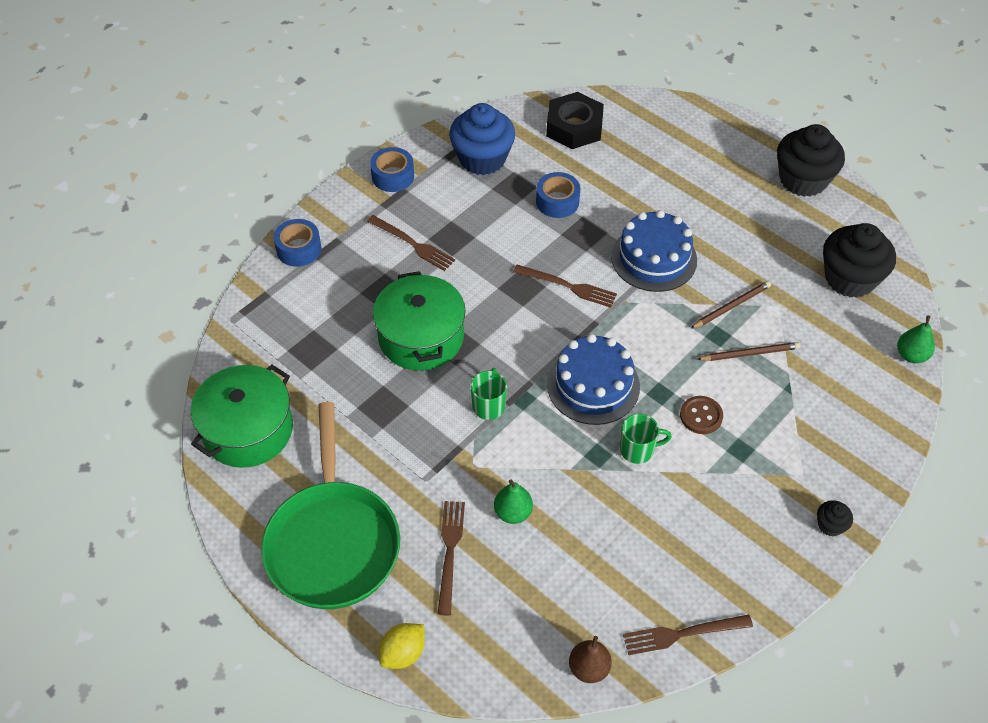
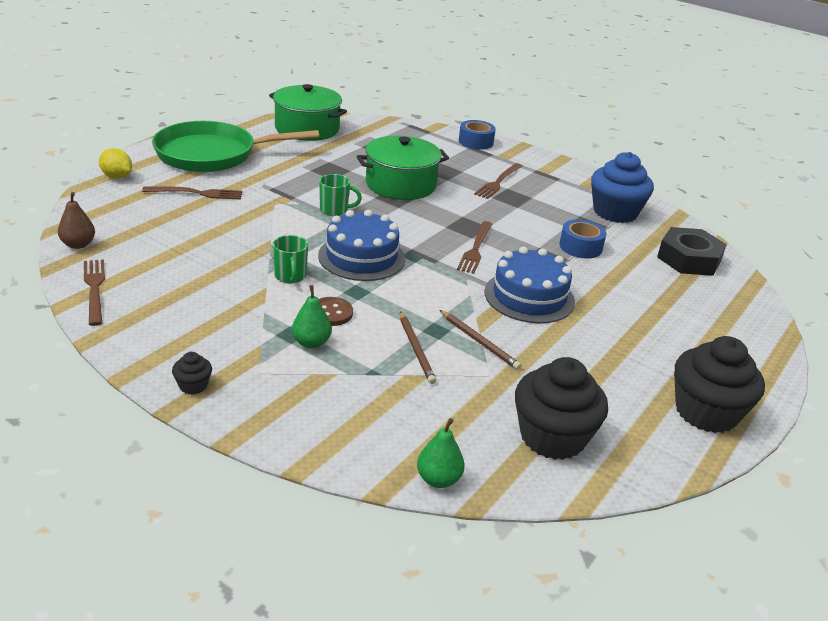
camera: 80 degrees right, 20 degrees down
blue tape [370,147,414,192] -> none
green pear [494,479,533,524] -> green pear moved to [292,285,332,348]

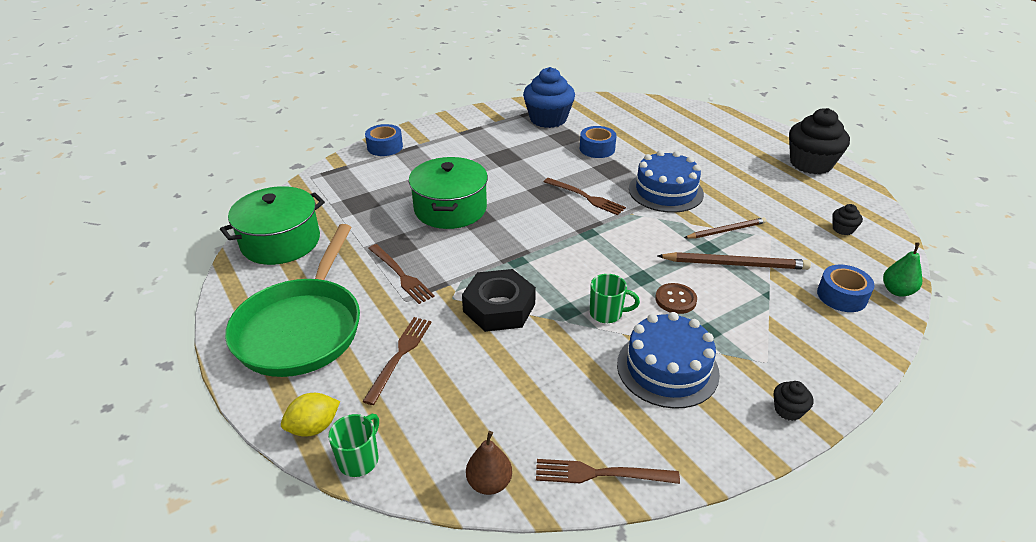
camera: 65 degrees left, 5 degrees up
green pear [292,285,332,348] -> none
blue cake [318,210,405,281] -> blue cake moved to [617,312,720,409]
green mug [319,174,362,216] -> green mug moved to [328,414,379,477]
brown pencil [400,311,436,384] -> brown pencil [657,252,811,270], size x1.51
brown fork [474,163,522,199] -> brown fork moved to [368,244,435,304]
black cupcake [515,357,608,460] -> black cupcake [832,204,863,235], size x0.43
black nut [657,227,727,276] -> black nut moved to [462,269,536,332]
none -> blue tape [817,264,875,312]

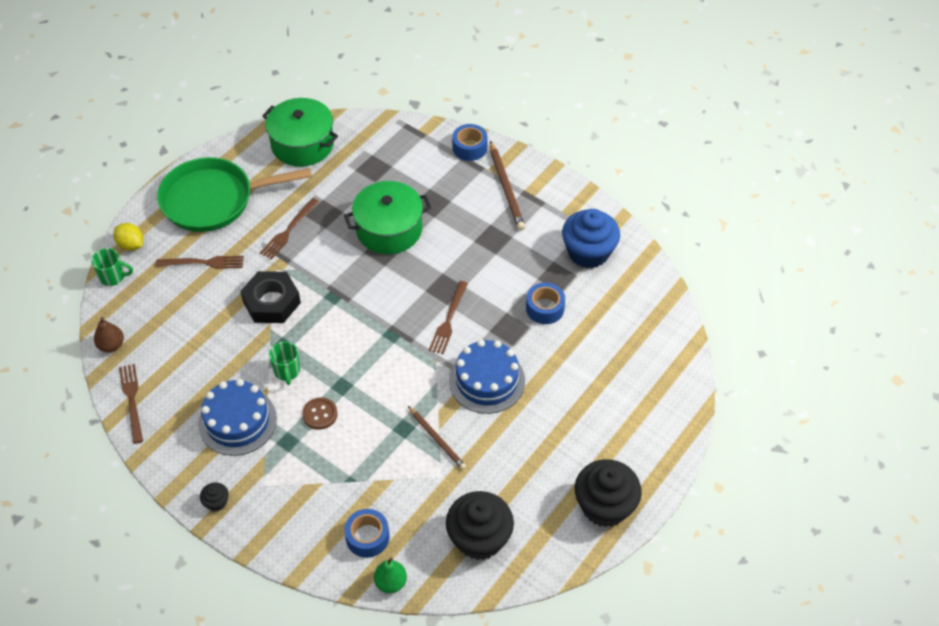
camera: 70 degrees right, 15 degrees up
brown pencil [657,252,811,270] -> brown pencil moved to [490,141,525,230]
black cupcake [832,204,863,235] -> black cupcake [446,491,514,560], size x2.31

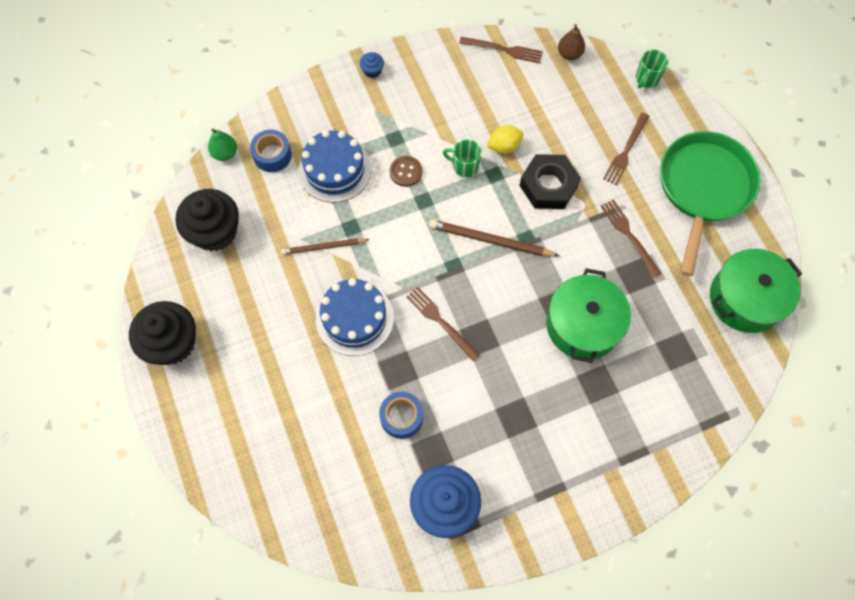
camera: 120 degrees right, 15 degrees up
yellow lemon [114,223,143,251] -> yellow lemon moved to [487,125,523,154]
blue cake [198,379,277,456] -> blue cake moved to [298,130,371,203]
black cupcake [200,482,229,512] -> blue cupcake [359,52,384,78]
blue tape [452,124,488,161] -> none
brown pencil [490,141,525,230] -> brown pencil moved to [429,220,559,257]

